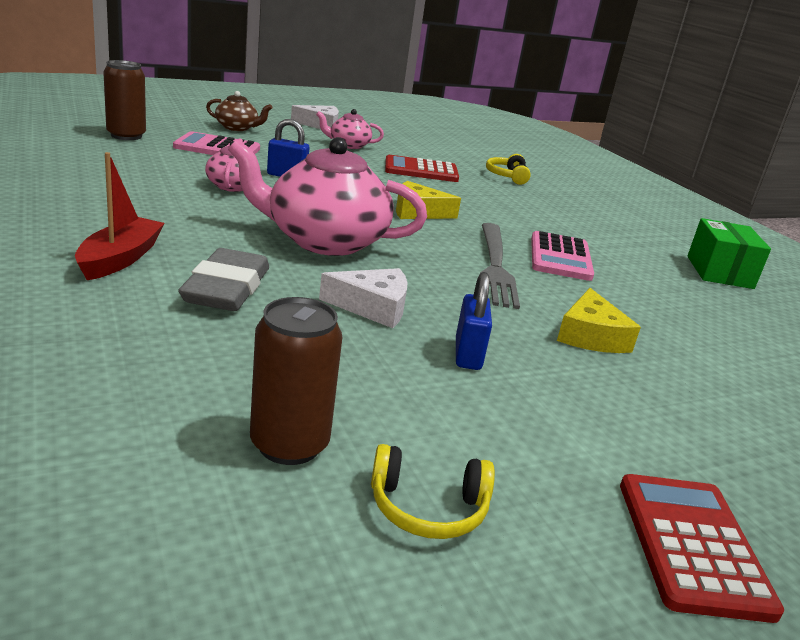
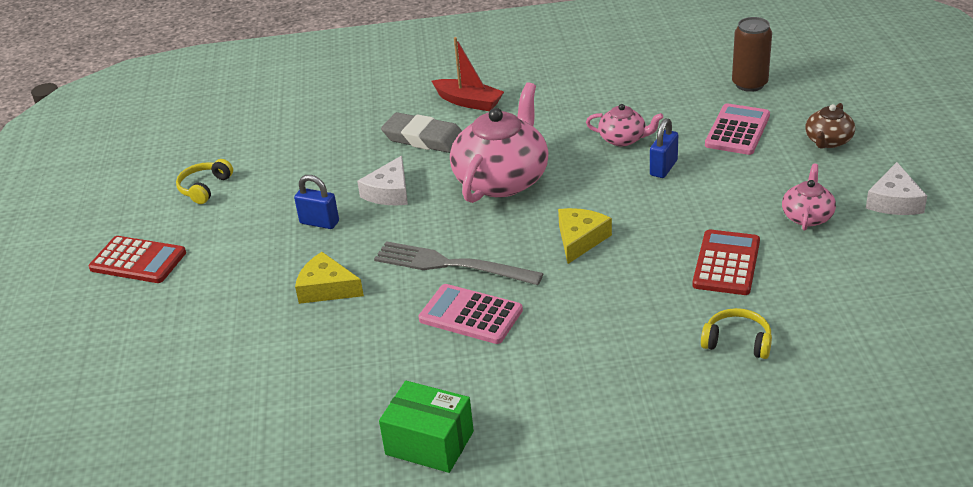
camera: 115 degrees right, 10 degrees up
brown can [250,297,342,465] -> none

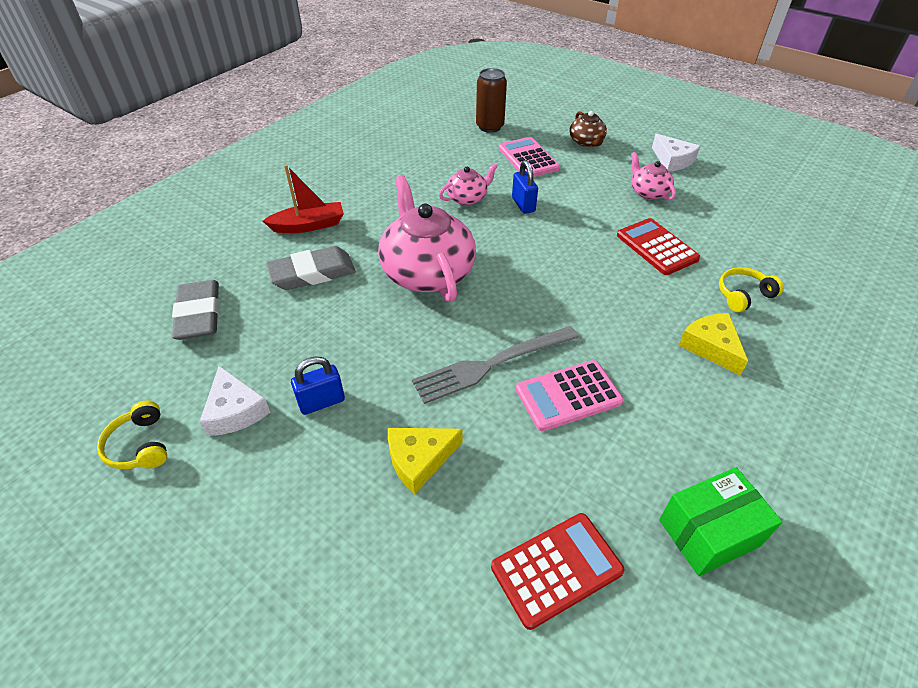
camera: 50 degrees left, 10 degrees up
red calculator [89,236,186,283] -> red calculator moved to [491,513,624,630]
white cheese [357,156,408,205] -> white cheese moved to [200,366,270,436]
yellow cheese [558,208,612,264] -> yellow cheese moved to [679,313,748,375]
none -> grey eraser [172,280,220,340]

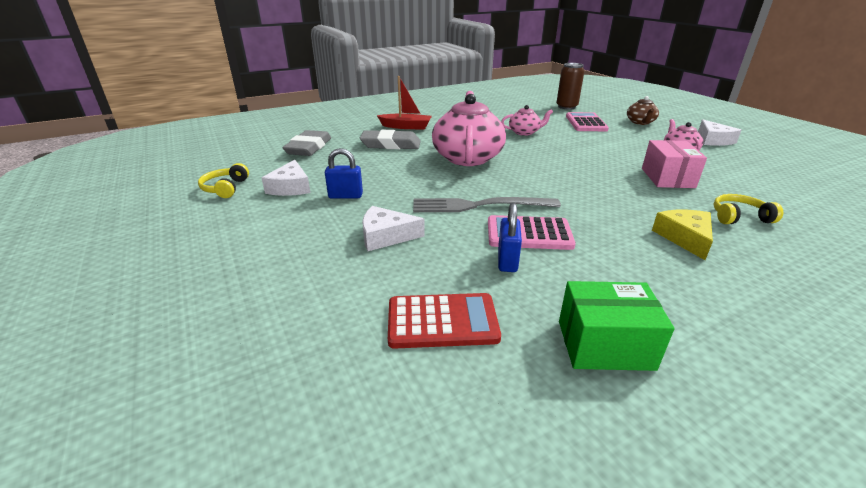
camera: 25 degrees right, 15 degrees down
yellow cheese [388,428,463,494] -> white cheese [362,206,425,251]
blue padlock [512,160,538,214] -> blue padlock moved to [498,203,522,272]
red calculator [617,218,700,275] -> pink box [642,140,707,188]

